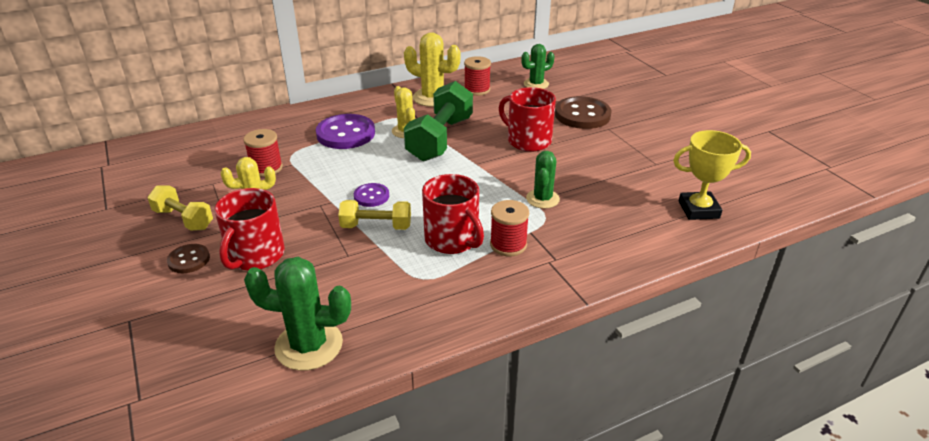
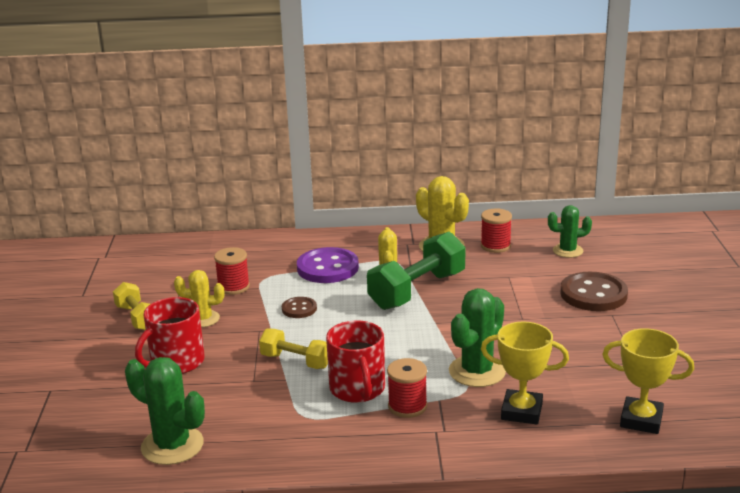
camera: 25 degrees right, 10 degrees down
brown button [167,244,210,273] -> brown button moved to [282,297,317,318]
purple button [354,183,389,207] -> none
red mug [499,87,556,152] -> none
green cactus [526,151,560,209] -> green cactus [449,288,506,387], size x1.54
none -> yellow trophy [481,321,569,425]

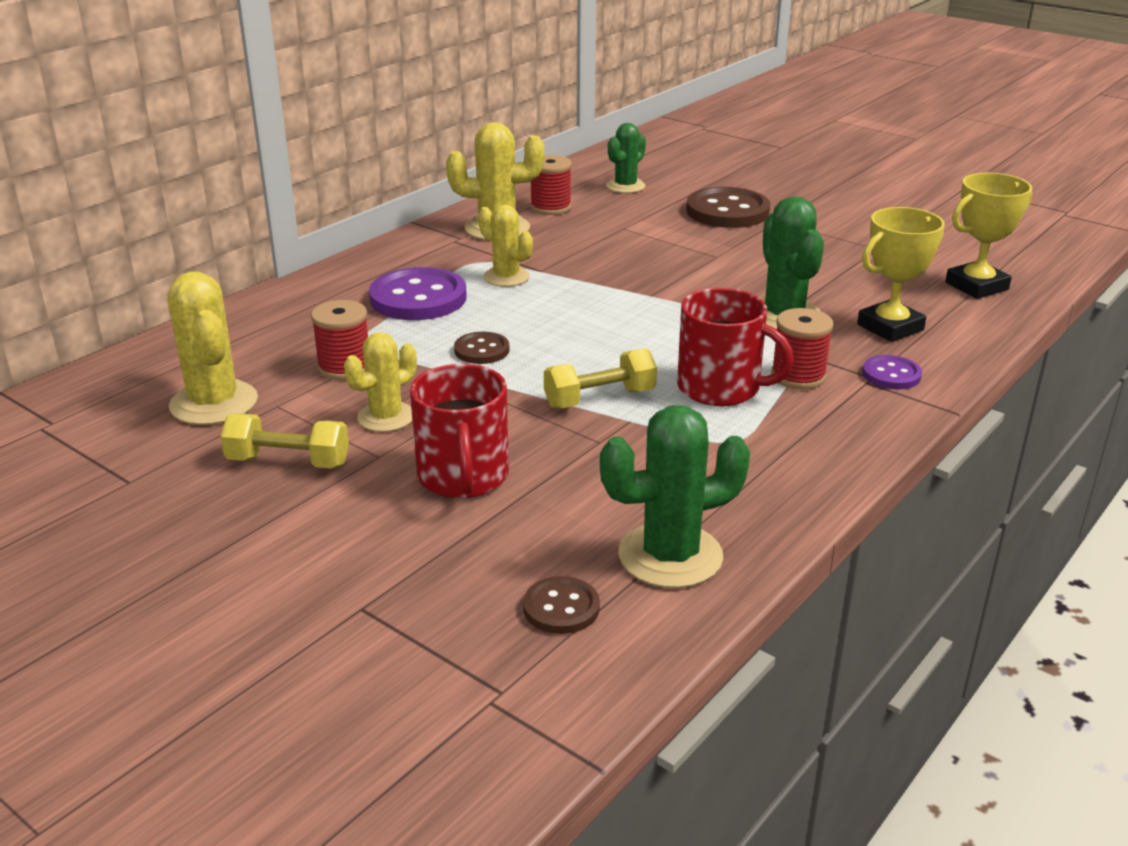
camera: 50 degrees left, 5 degrees up
green dumbbell [367,232,465,310] -> none
none -> yellow cactus [168,271,258,425]
none -> brown button [523,576,600,634]
none -> purple button [862,355,922,390]

